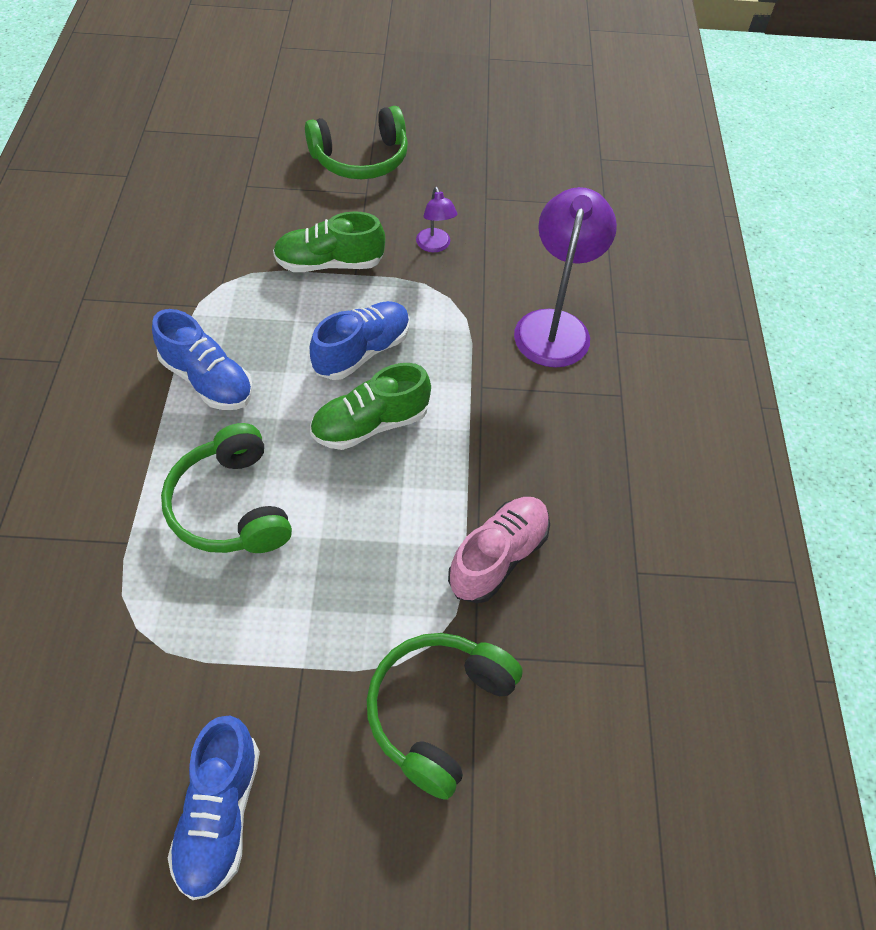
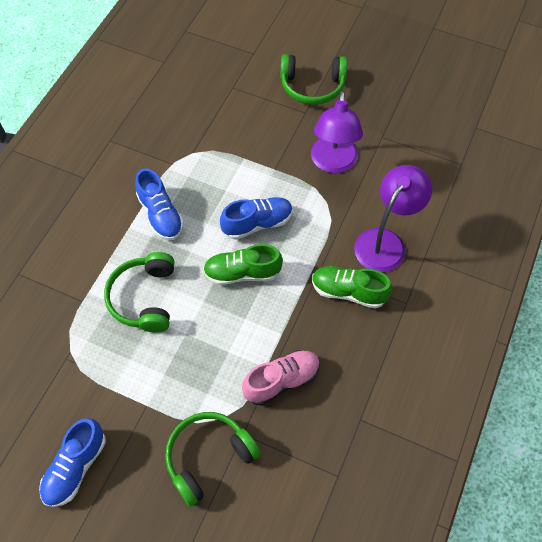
camera: 25 degrees right, 5 degrees up
green shoe [273,211,385,272] -> green shoe moved to [312,266,392,309]
purple lamp [416,187,458,252] -> purple lamp [311,91,363,173], size x2.06

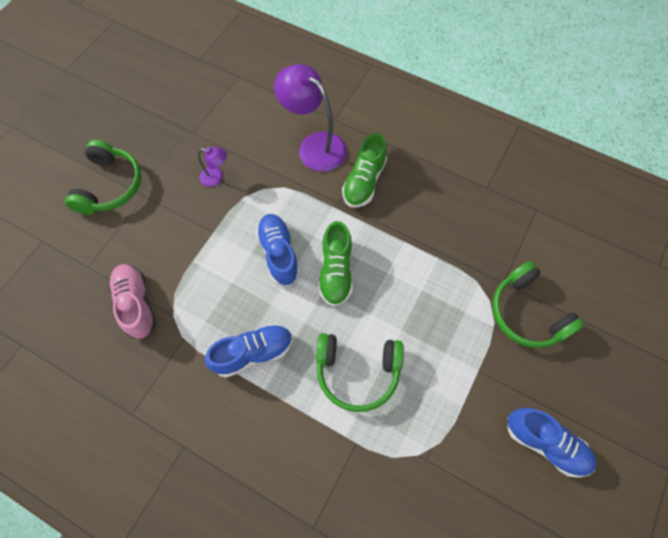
camera: 85 degrees left, 5 degrees up
pink shoe [242,350,320,405] -> pink shoe moved to [108,264,156,339]
purple lamp [311,91,363,173] -> purple lamp [198,147,227,187], size x0.49

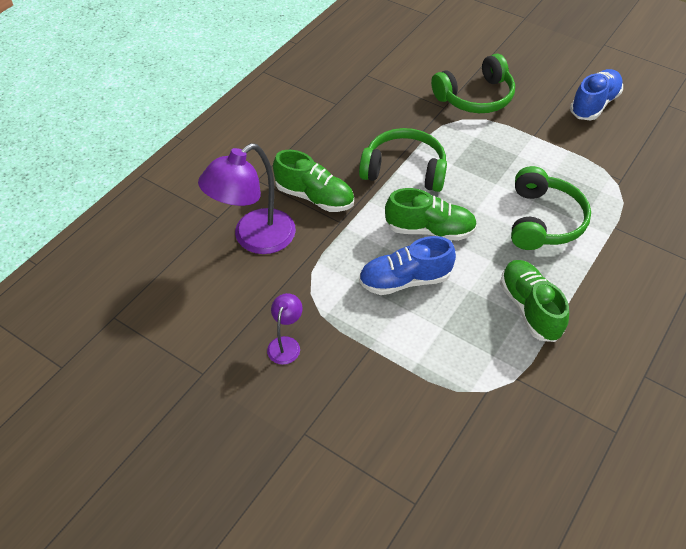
camera: 85 degrees left, 15 degrees down
green headphones [65,140,142,215] -> green headphones moved to [359,128,447,192]
pink shoe [108,264,156,339] -> none
blue shoe [205,324,293,378] -> green shoe [500,260,569,342]

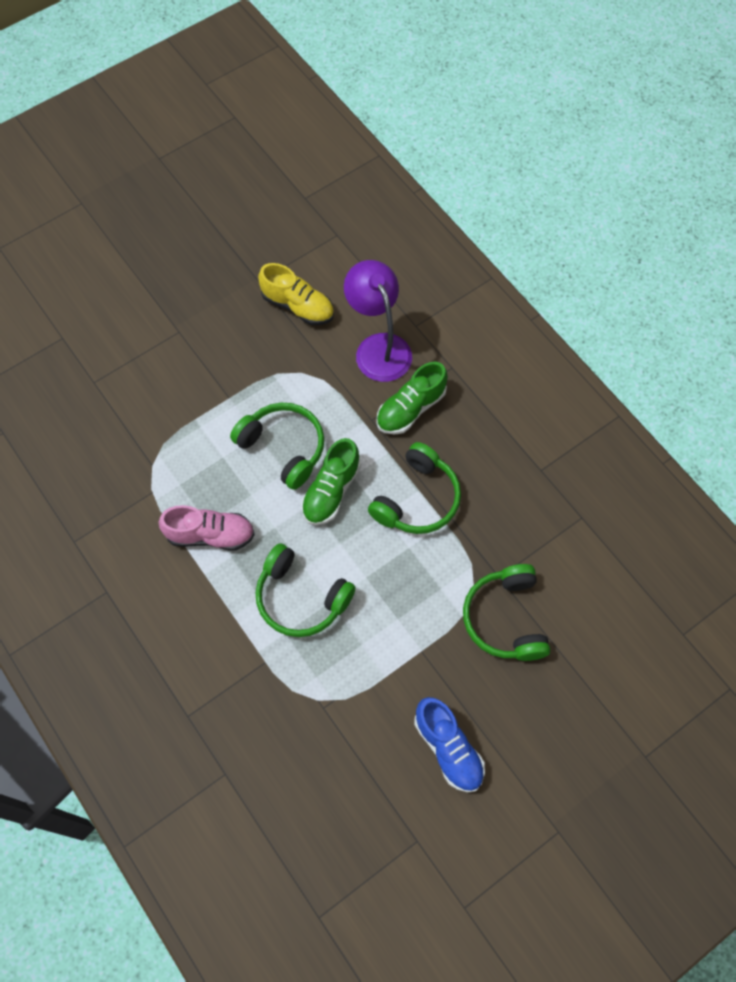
camera: 110 degrees right, 15 degrees up
purple lamp [267,293,303,365] -> none
blue shoe [359,236,456,295] -> green headphones [230,403,324,490]
green shoe [500,260,569,342] -> pink shoe [159,505,255,551]
none -> yellow shoe [258,263,334,325]

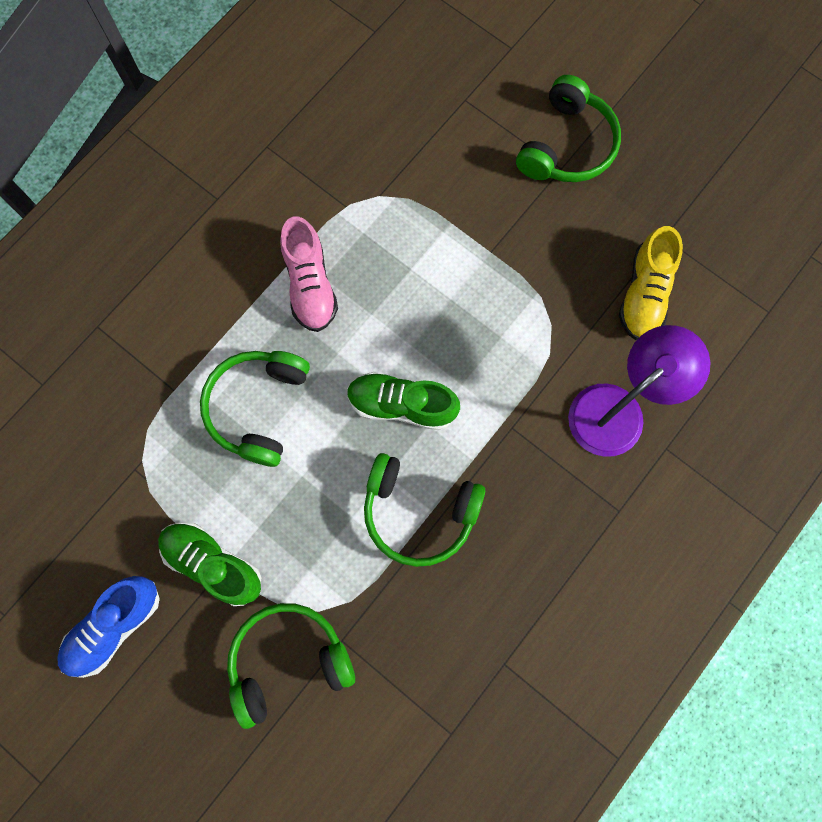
camera: 75 degrees right, 10 degrees up
green headphones [230,403,324,490] -> green headphones moved to [516,75,621,182]
green shoe [376,362,448,435] -> green shoe moved to [158,522,261,606]

